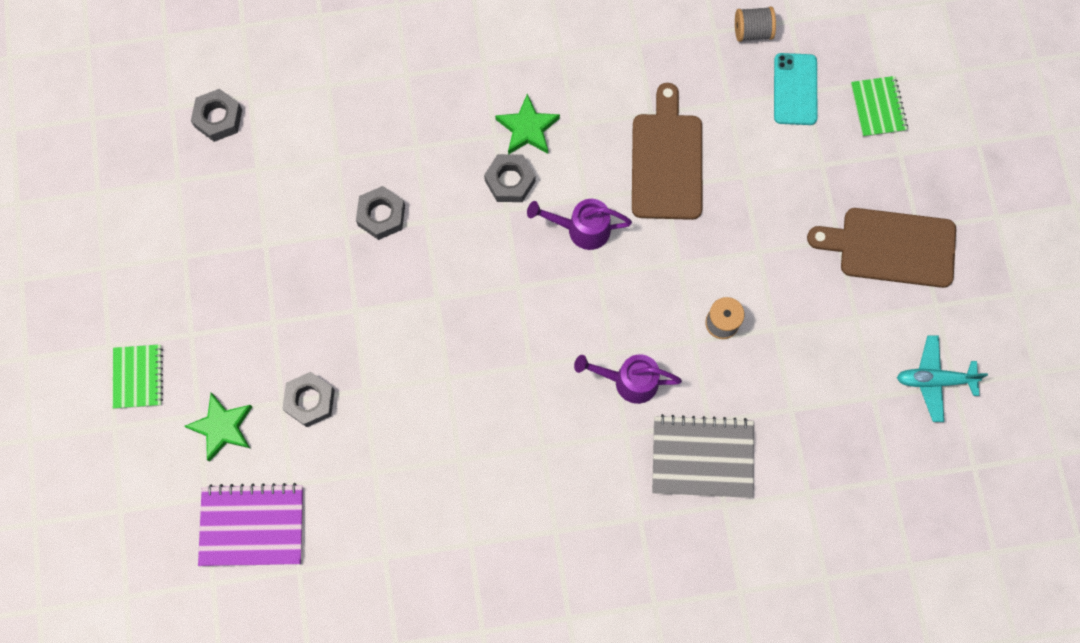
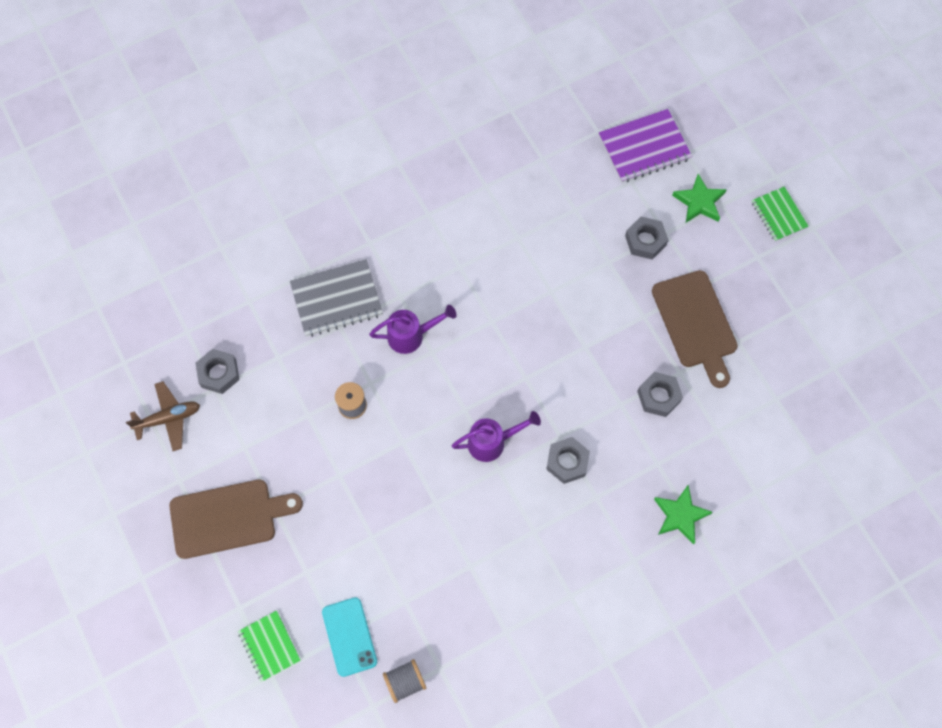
camera: 160 degrees right, 5 degrees down
grey nut [191,89,242,142] -> grey nut moved to [195,349,240,394]
green star [495,94,560,154] -> green star moved to [654,485,713,544]
brown cutting board [632,83,702,220] -> brown cutting board moved to [652,270,738,388]
turquoise plane [897,335,988,422] -> brown plane [126,381,200,451]

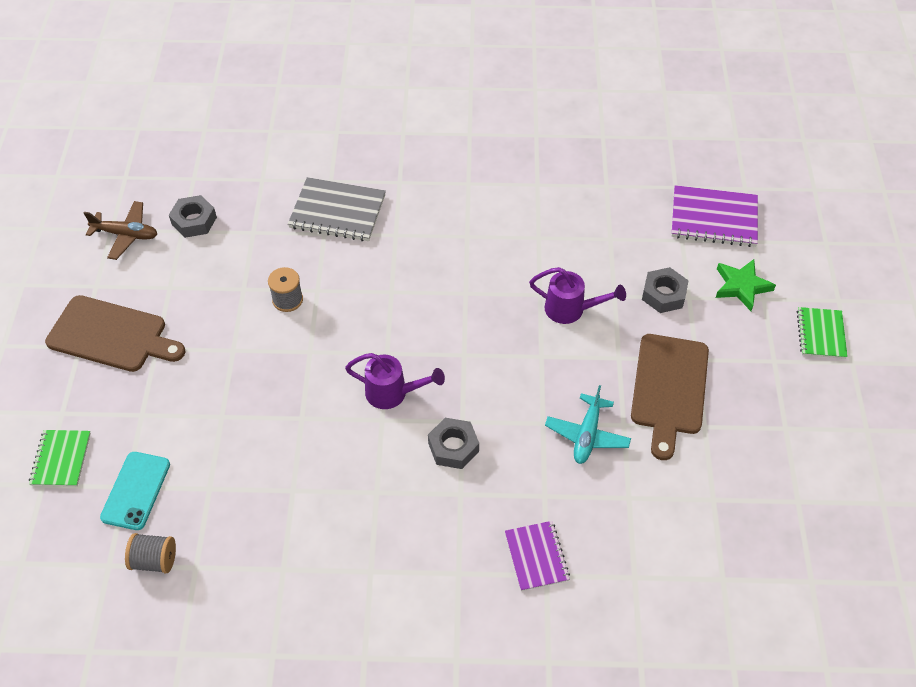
camera: 30 degrees right, 15 degrees down
purple watering can [369,305,457,354] -> purple watering can moved to [529,267,626,324]
grey nut [637,372,683,417] -> turquoise plane [545,385,631,464]
green star [654,485,713,544] -> purple notebook [505,521,570,591]

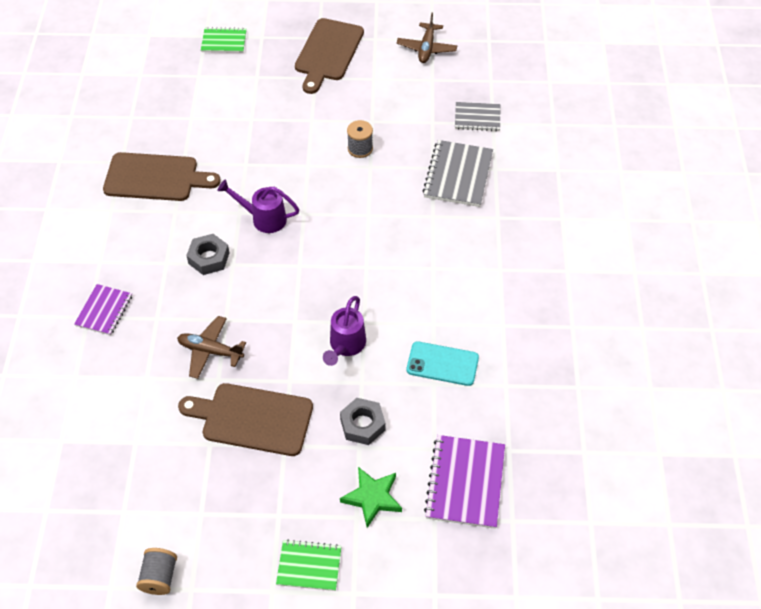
camera: 90 degrees right, 0 degrees up
turquoise phone [100,452,170,530] -> turquoise phone moved to [407,341,479,386]
grey spool [125,533,176,573] -> grey spool moved to [136,548,177,595]
grey nut [169,195,217,238] -> none
purple watering can [345,353,445,409] -> purple watering can turned 90 degrees clockwise [217,179,299,233]
purple notebook [505,521,570,591] -> purple notebook turned 60 degrees counterclockwise [74,284,132,336]
turquoise plane [545,385,631,464] -> brown plane [177,316,246,379]
none -> brown cutting board [103,152,221,201]
none -> grey notebook [455,102,500,131]

